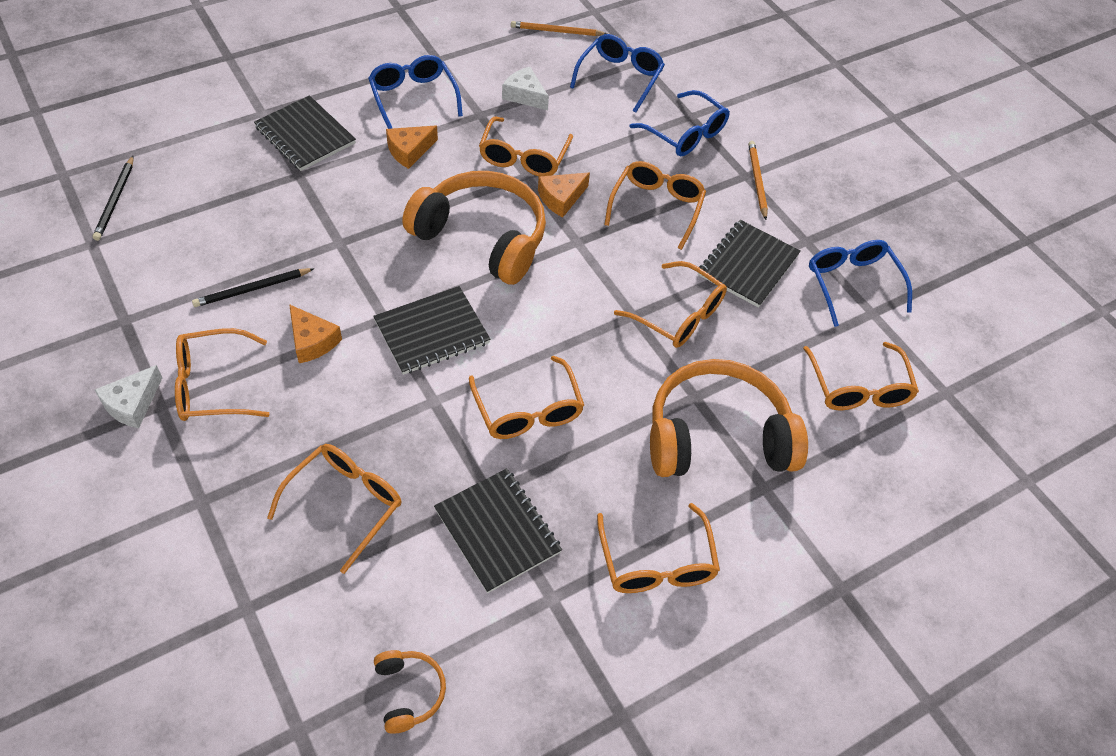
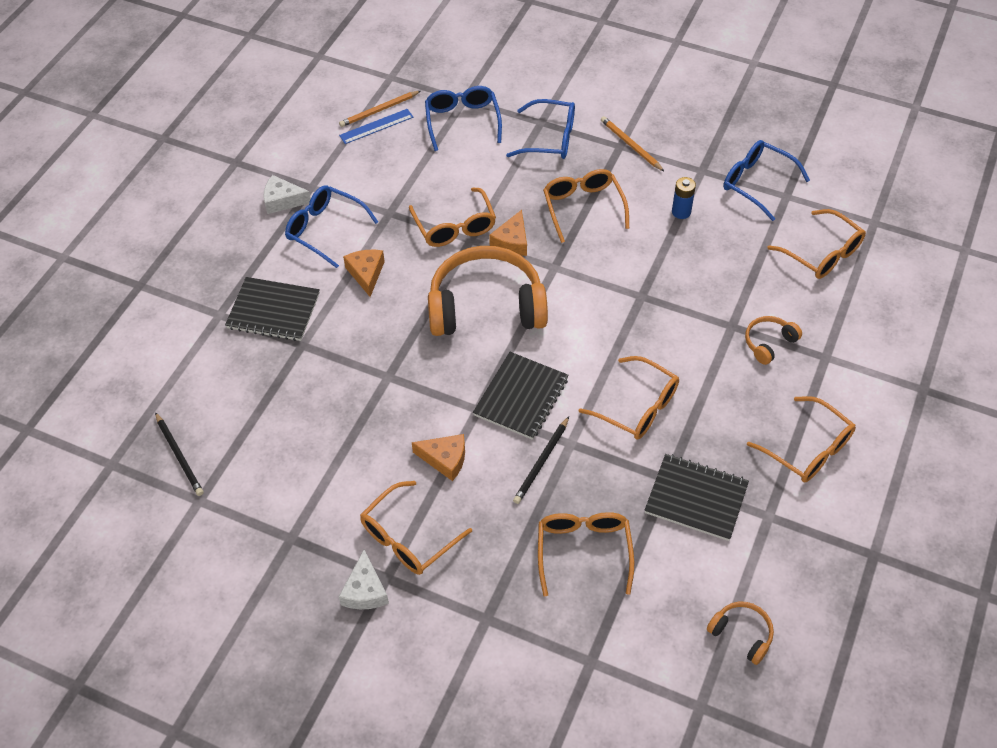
camera: 30 degrees left, 0 degrees up
black pencil [192,268,315,307] -> black pencil moved to [513,416,569,504]
orange cheese [386,125,438,169] -> orange cheese turned 150 degrees clockwise [343,250,385,297]
white cheese [502,67,549,110] -> white cheese moved to [264,175,311,214]
orange glasses [614,261,727,348] -> none
orange headphones [650,359,808,477] -> orange headphones [745,316,802,365], size x0.44
black notebook [698,220,801,308] -> blue battery [672,177,696,219]
none -> blue ruler [339,109,413,144]

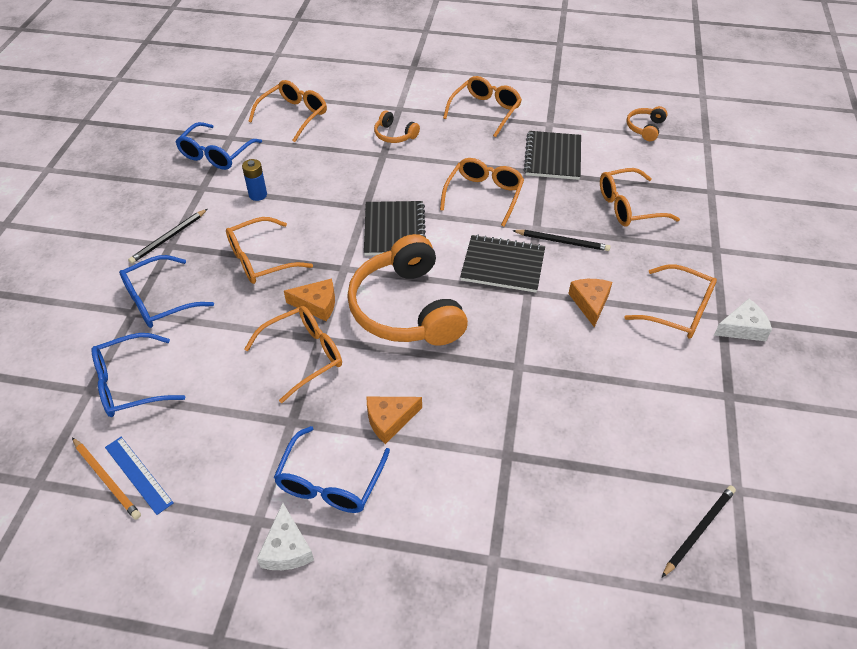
camera: 105 degrees left, 5 degrees down
black notebook [225,277,320,341] -> black notebook moved to [364,201,426,256]
blue glasses [506,99,575,159] -> blue glasses turned 120 degrees counterclockwise [119,255,214,328]
orange pencil [601,116,665,172] -> black pencil [128,209,207,264]

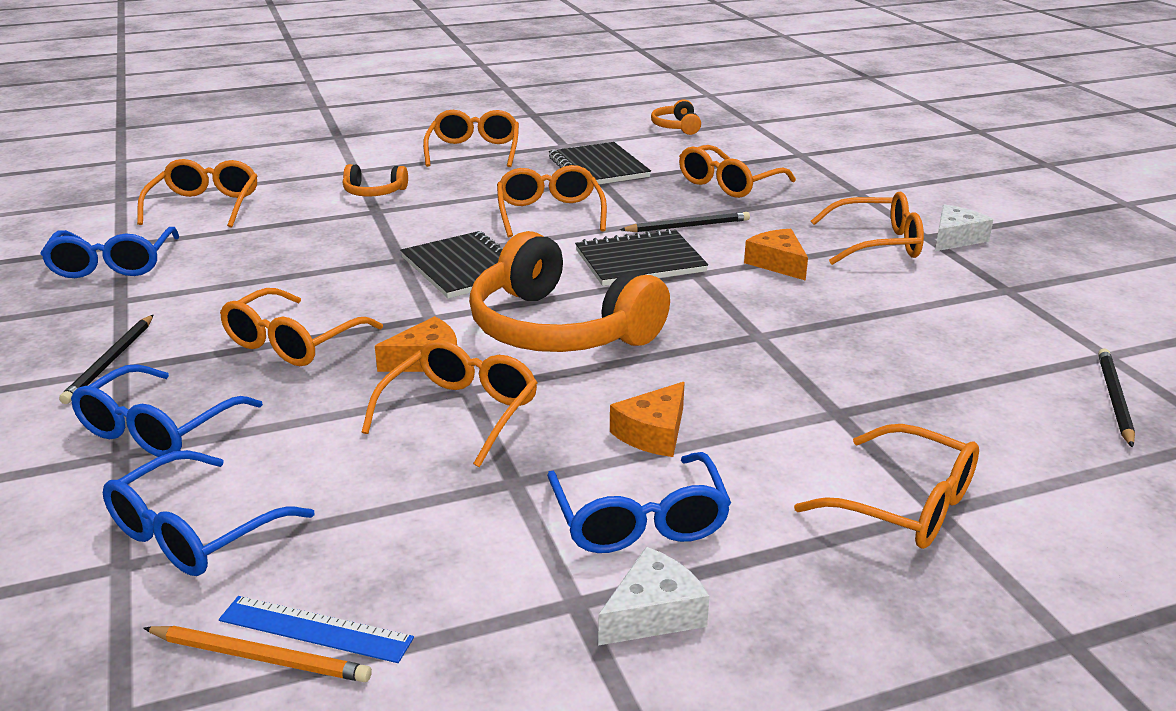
camera: 30 degrees left, 20 degrees down
blue battery [242,159,267,201] -> none
white cheese [257,503,314,570] -> white cheese turned 90 degrees counterclockwise [598,547,709,646]
none -> orange glasses [794,424,979,549]

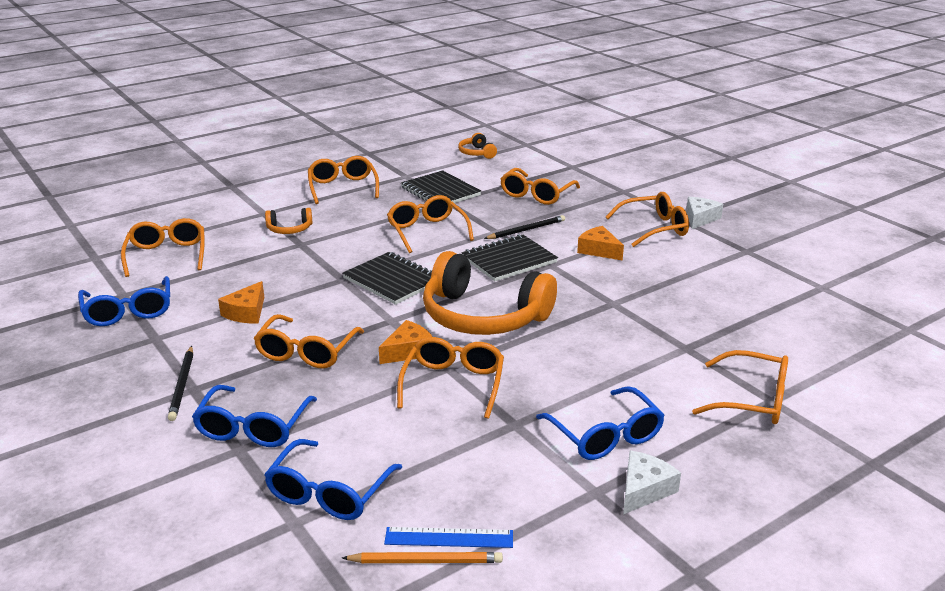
camera: 15 degrees left, 0 degrees up
orange cheese [610,382,685,457] -> orange cheese moved to [218,281,264,323]
black pencil [1098,348,1135,448] -> none

